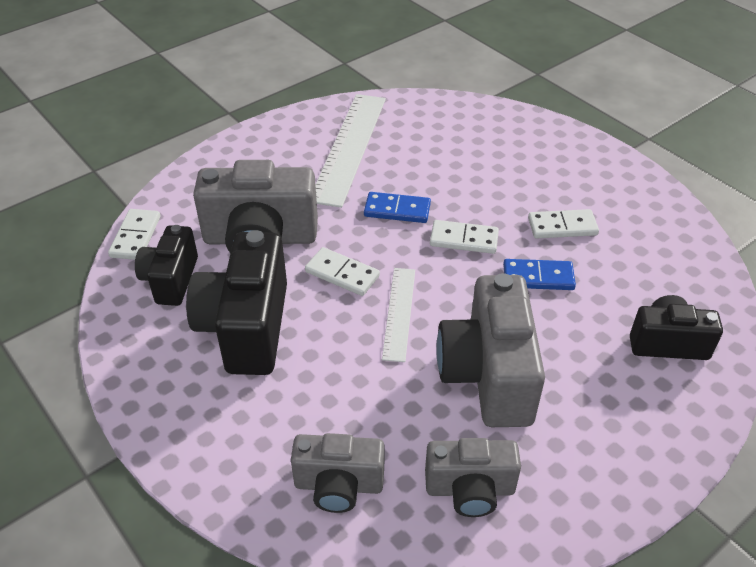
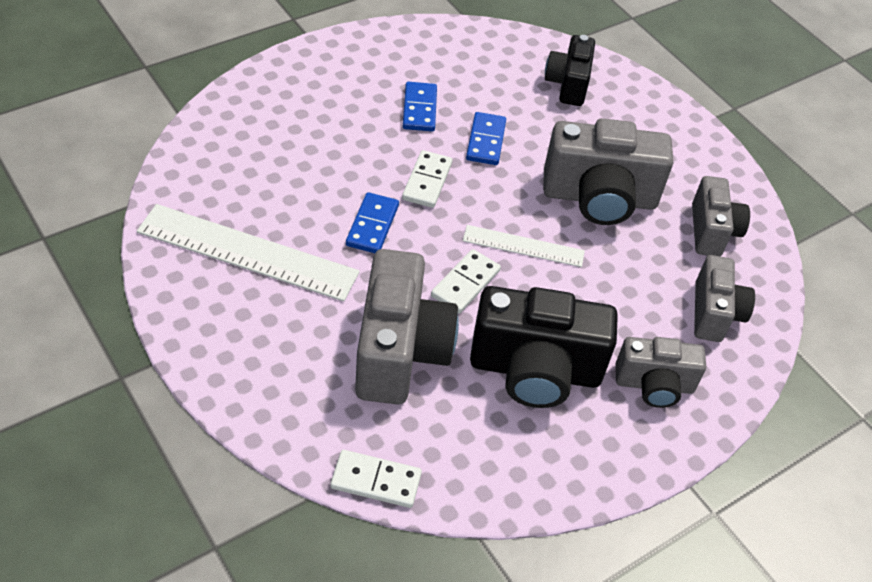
camera: 90 degrees left, 5 degrees up
black camera [135,225,198,306] -> none
white domino [528,209,599,238] -> blue domino [403,82,437,131]
none -> grey camera [615,337,706,408]

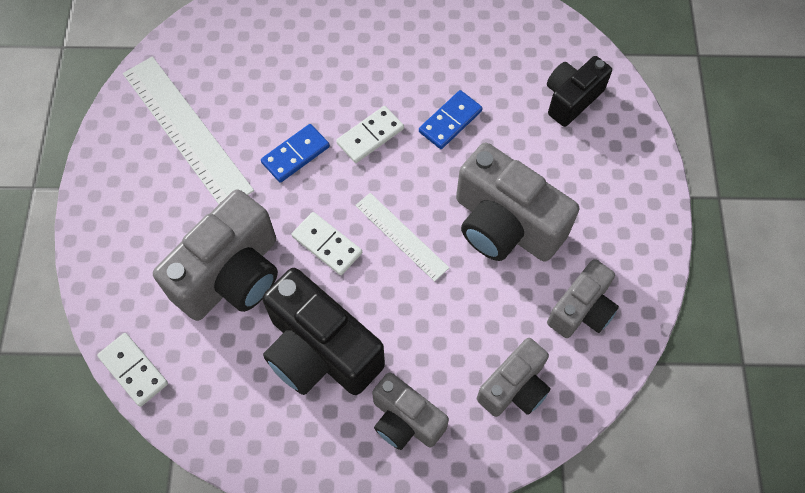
camera: 40 degrees right, 15 degrees up
blue domino [403,82,437,131] -> none
white domino [431,249,501,313] -> white domino turned 60 degrees clockwise [292,212,362,275]

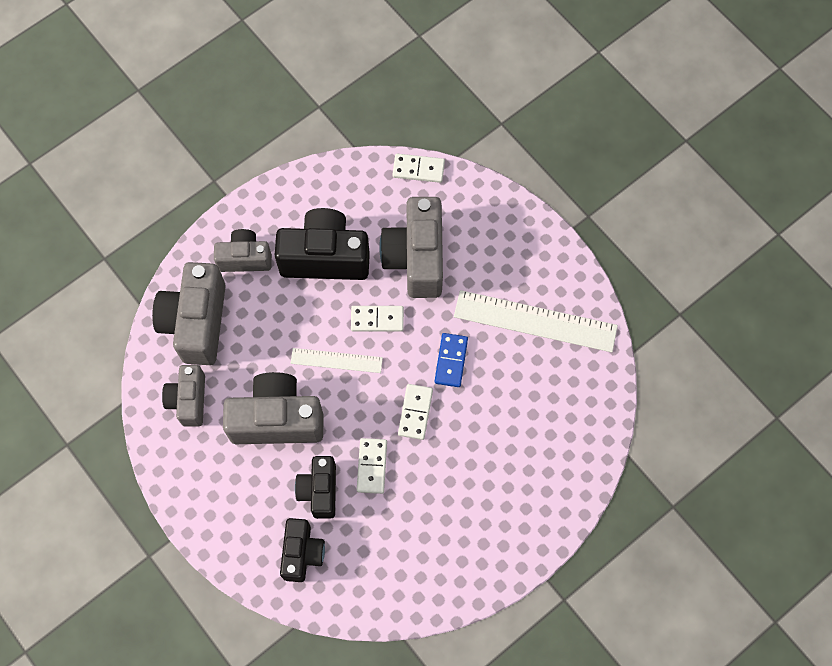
camera: 140 degrees right, 5 degrees up
blue domino [419,90,483,149] -> white domino [357,438,387,494]
grey camera [477,338,550,417] -> grey camera [152,262,226,365], size x1.66
none -> black camera [295,456,336,519]

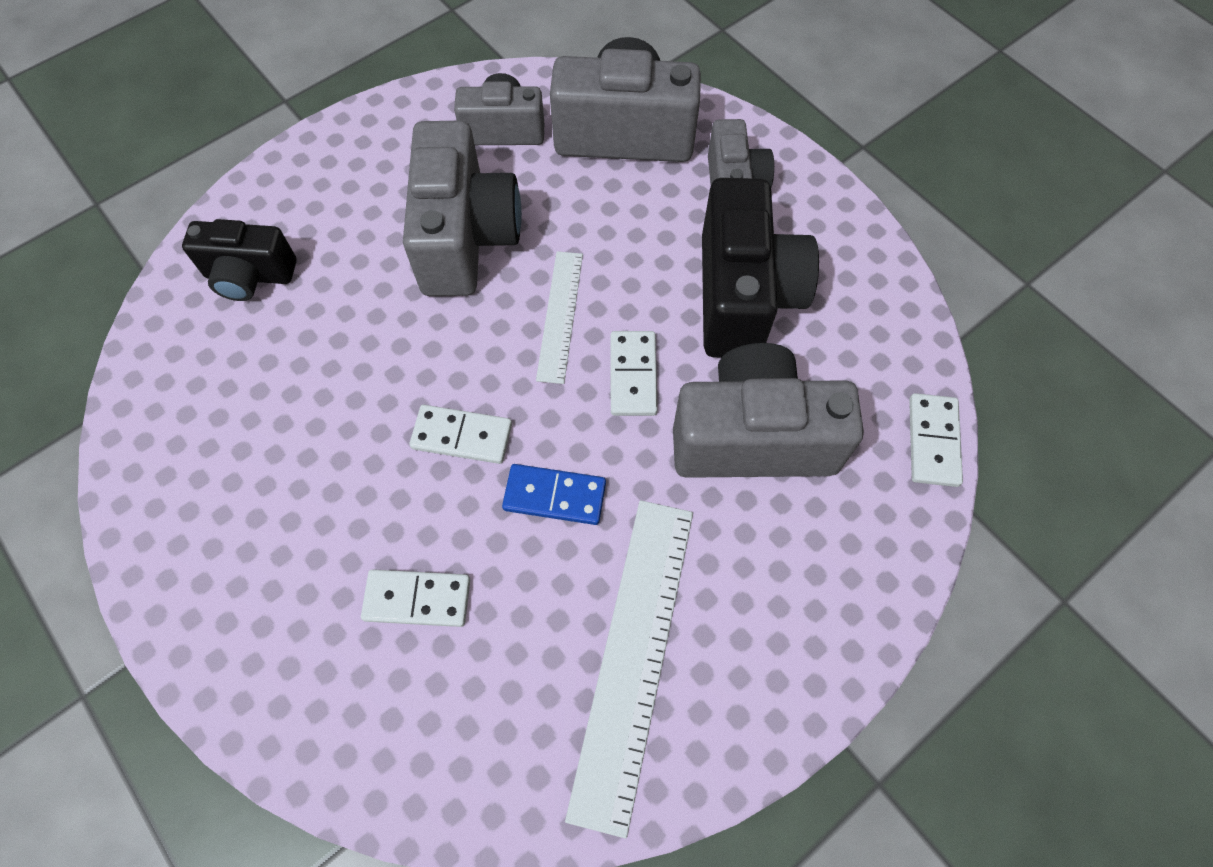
camera: 90 degrees right, 5 degrees down
black camera [295,456,336,519] -> none
white domino [357,438,387,494] -> white domino moved to [361,569,470,627]

